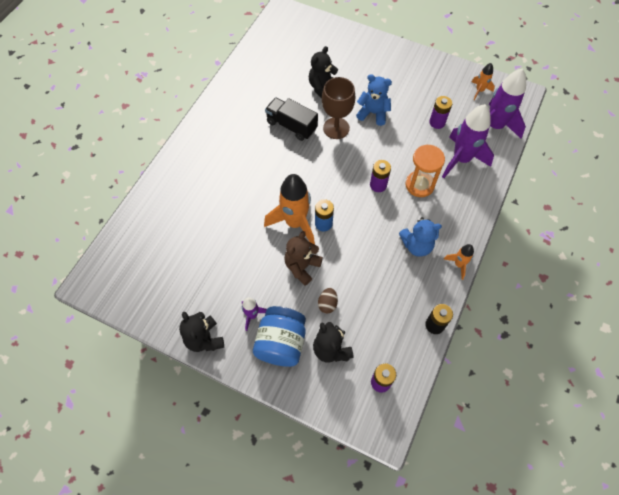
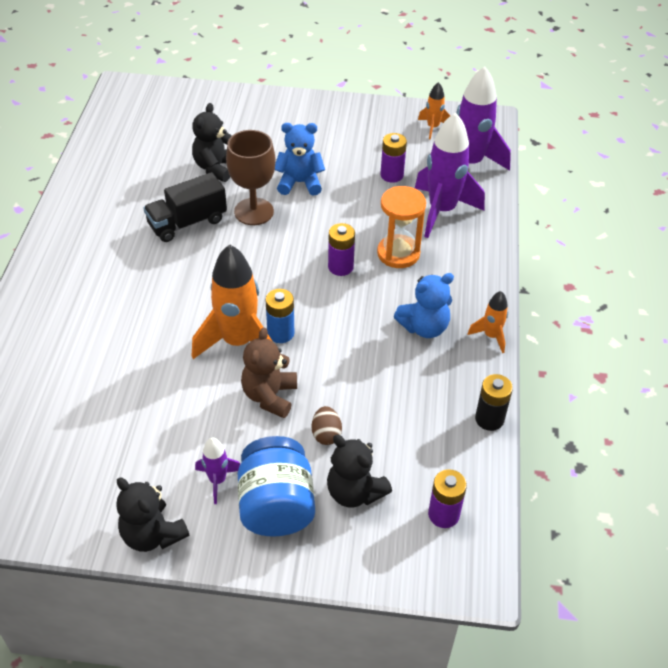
camera: 20 degrees left, 15 degrees down
black truck [265,97,318,141] -> black truck turned 45 degrees counterclockwise [143,172,227,242]

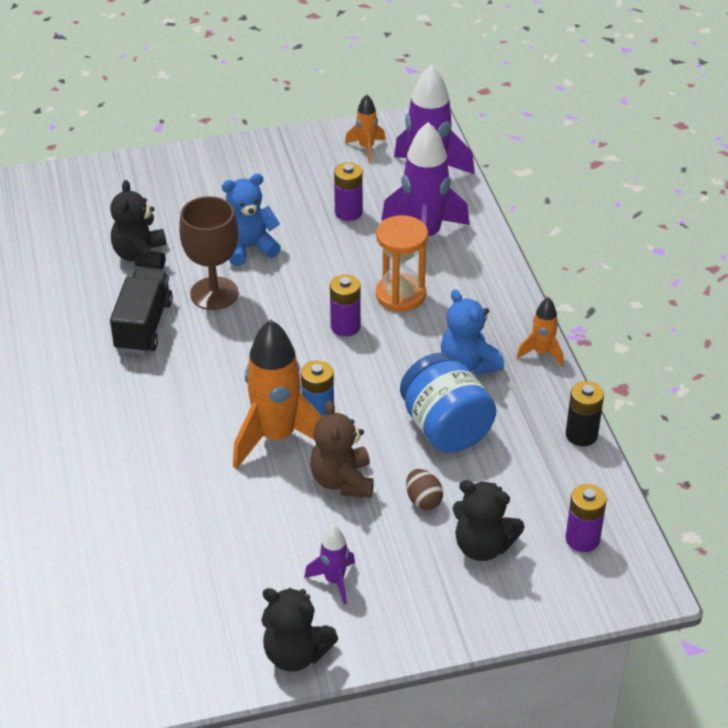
camera: 20 degrees left, 5 degrees down
black truck [143,172,227,242] -> black truck turned 150 degrees clockwise [110,268,173,354]
blue jar [238,436,315,536] -> blue jar moved to [400,353,496,453]
blue teddy bear [394,273,454,338] -> blue teddy bear turned 105 degrees clockwise [441,289,504,375]

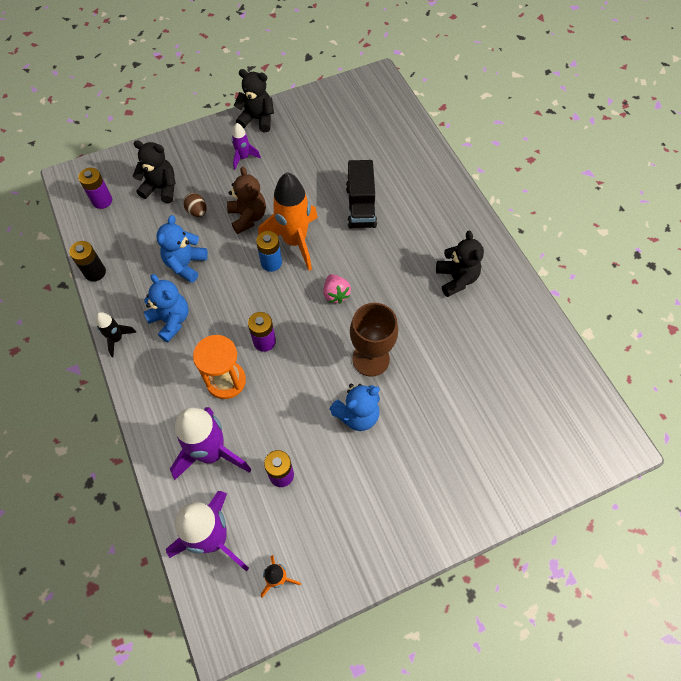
camera: 170 degrees right, 20 degrees up
black teddy bear [110,180,166,269] -> black teddy bear moved to [436,231,484,297]
black truck [110,268,173,354] -> black truck moved to [346,160,377,229]
blue jar [400,353,496,453] -> blue teddy bear [156,215,208,283]
orange rocket [517,298,564,367] -> black rocket [96,312,137,357]
none -> pink strawberry [323,274,351,304]

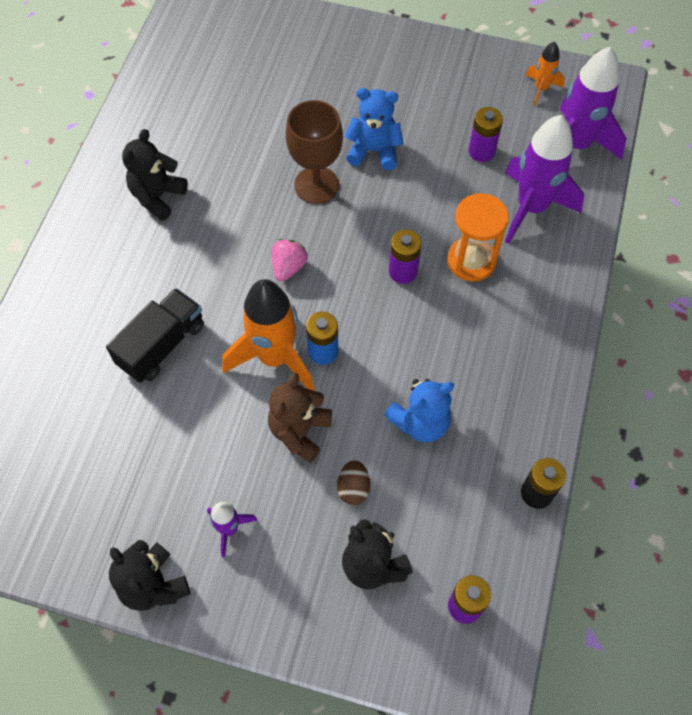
camera: 140 degrees left, 0 degrees up
black rocket [96,312,137,357] -> none
blue teddy bear [144,274,189,342] -> none

